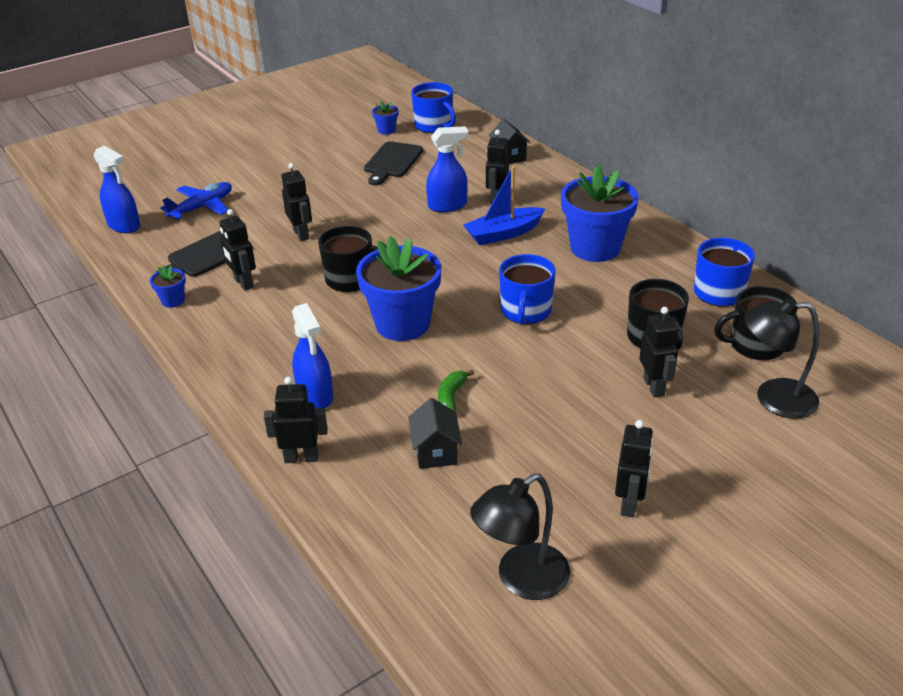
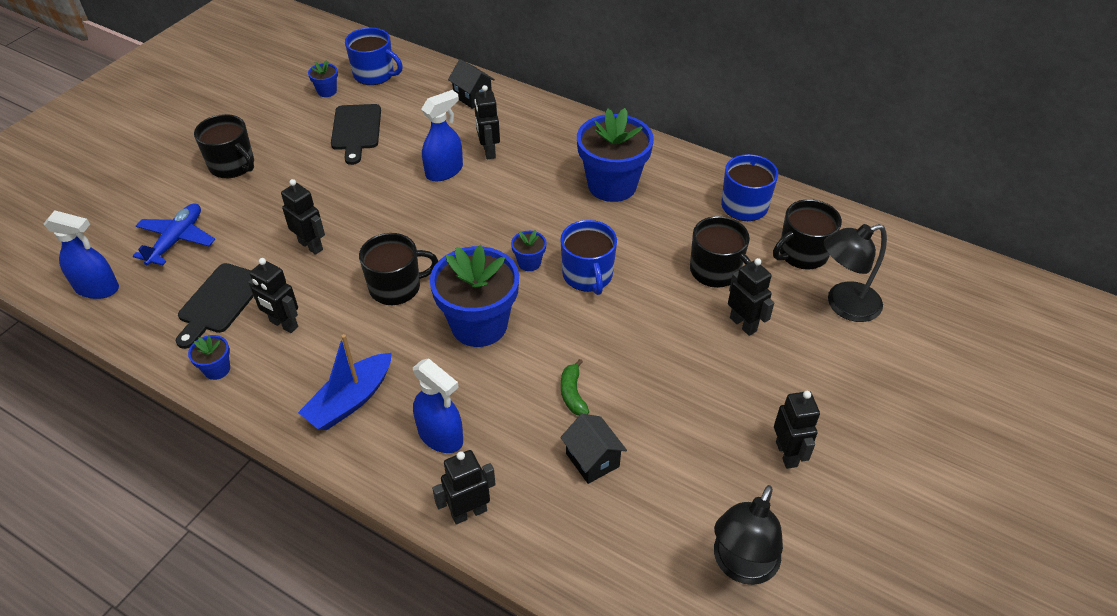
camera: 25 degrees left, 10 degrees up
blue boat [463,166,546,245] -> blue boat moved to [298,334,392,430]
none -> black mug [194,114,254,178]
none -> blue flower pot [511,230,546,271]

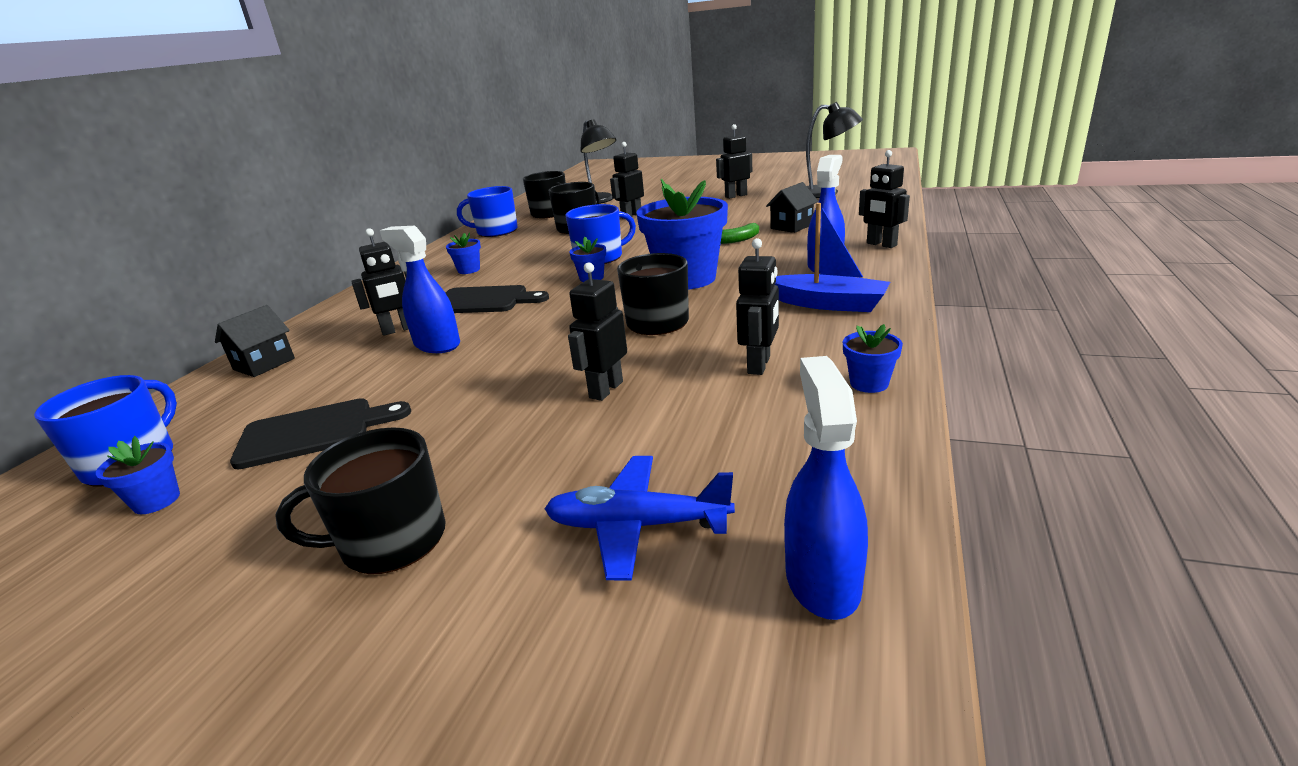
camera: 100 degrees left, 20 degrees down
black cutting board [176,263,254,349] -> black cutting board moved to [446,285,549,313]
black mug [194,114,254,178] -> black mug turned 135 degrees counterclockwise [275,427,446,574]
blue flower pot [577,108,654,202] -> blue flower pot [446,232,481,274], size x0.43

